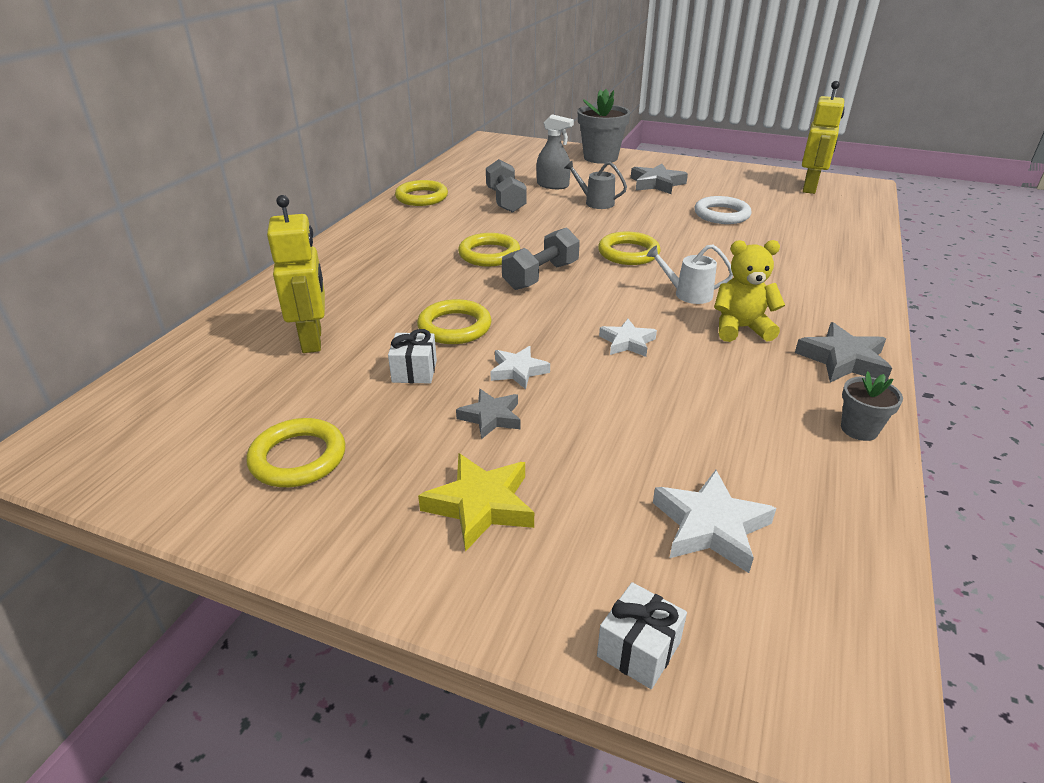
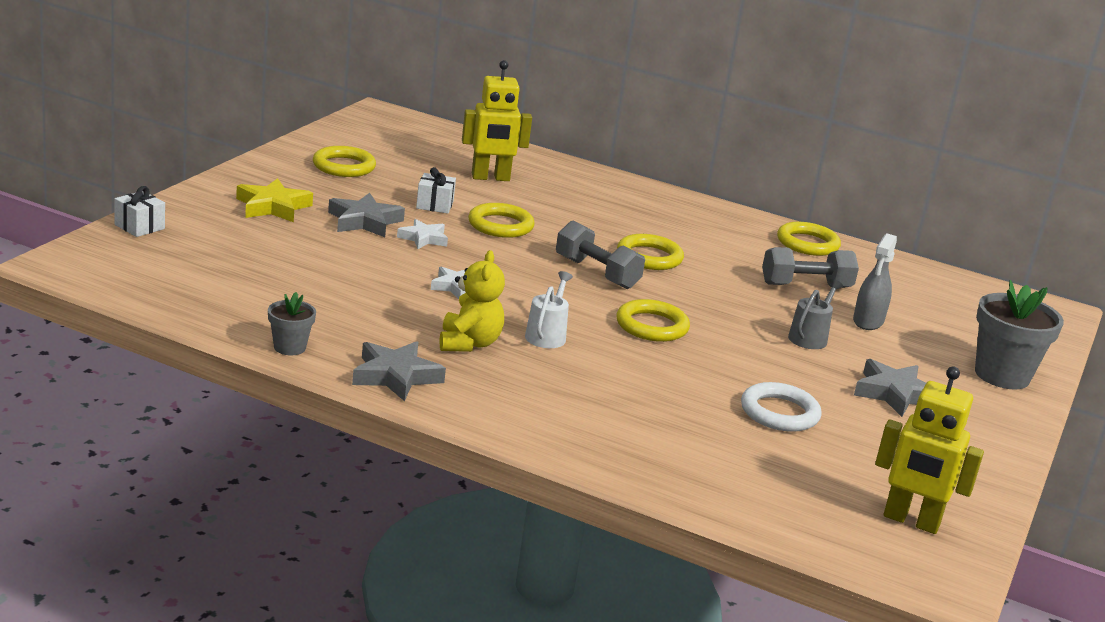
camera: 90 degrees right, 10 degrees down
grey star [456,389,521,439] -> grey star [328,193,405,237], size x1.50
white star [653,470,776,573] -> none

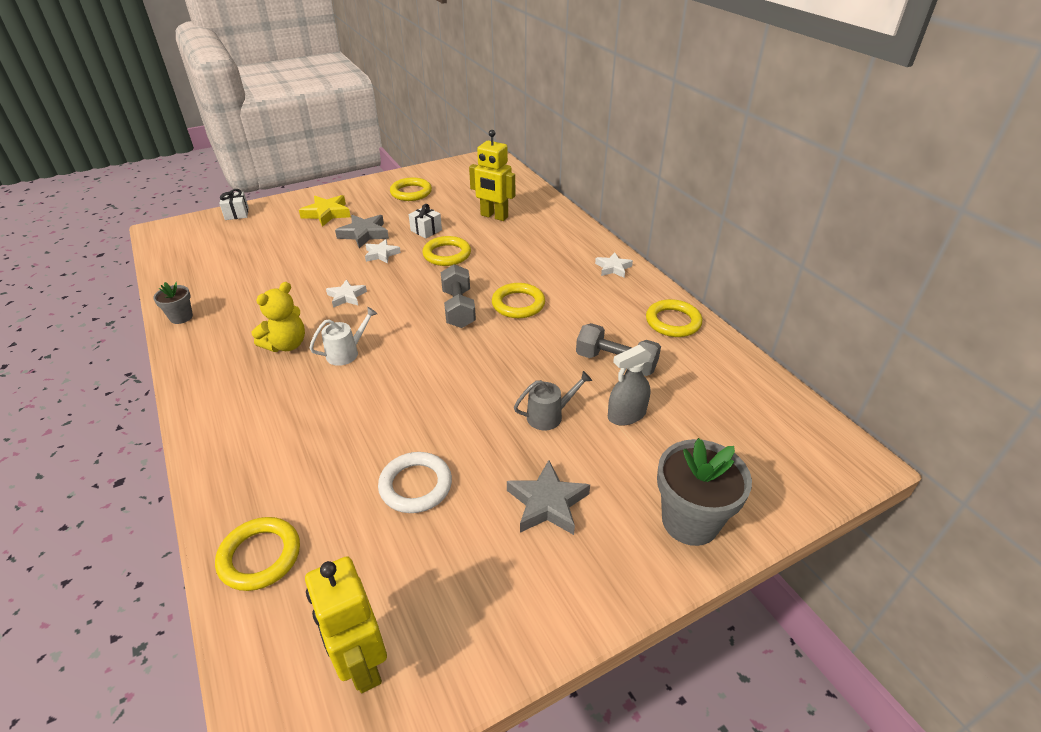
camera: 40 degrees right, 15 degrees up
grey star [352,341,446,401] -> none
yellow ring [616,299,690,342] -> yellow ring moved to [215,517,300,591]
none -> white star [595,252,633,278]

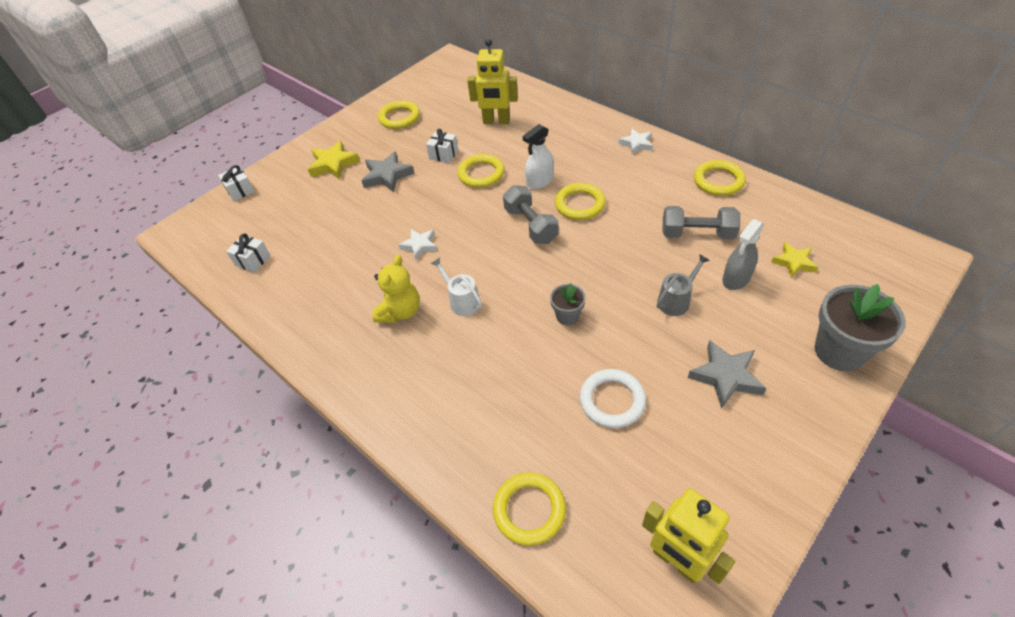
camera: 15 degrees left, 10 degrees up
grey flower pot [153,282,193,324] -> grey flower pot moved to [550,283,586,326]
white watering can [309,307,377,366] -> white watering can turned 75 degrees counterclockwise [431,257,482,316]
white star [365,239,401,264] -> none
none -> white gift [226,233,271,273]
none -> white spray bottle [523,124,554,189]
none -> yellow star [771,242,818,278]

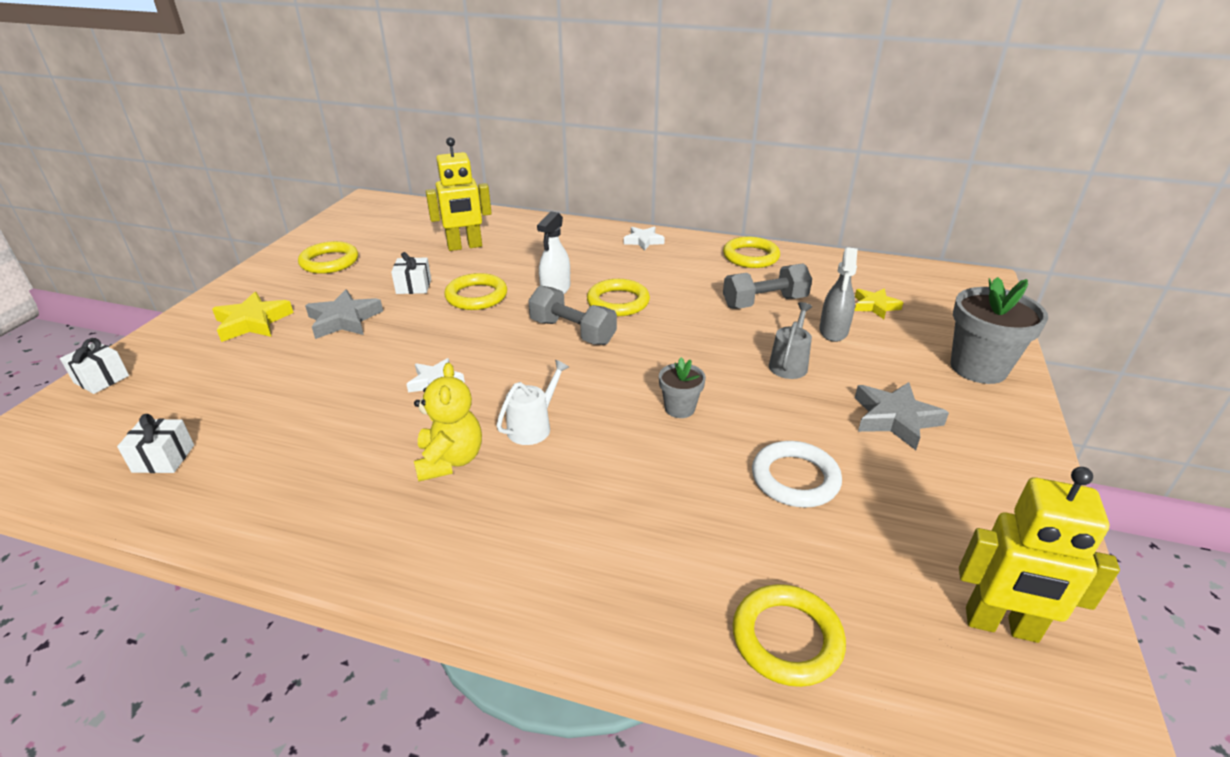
camera: 30 degrees left, 15 degrees down
white watering can [431,257,482,316] -> white watering can turned 105 degrees clockwise [496,360,569,445]

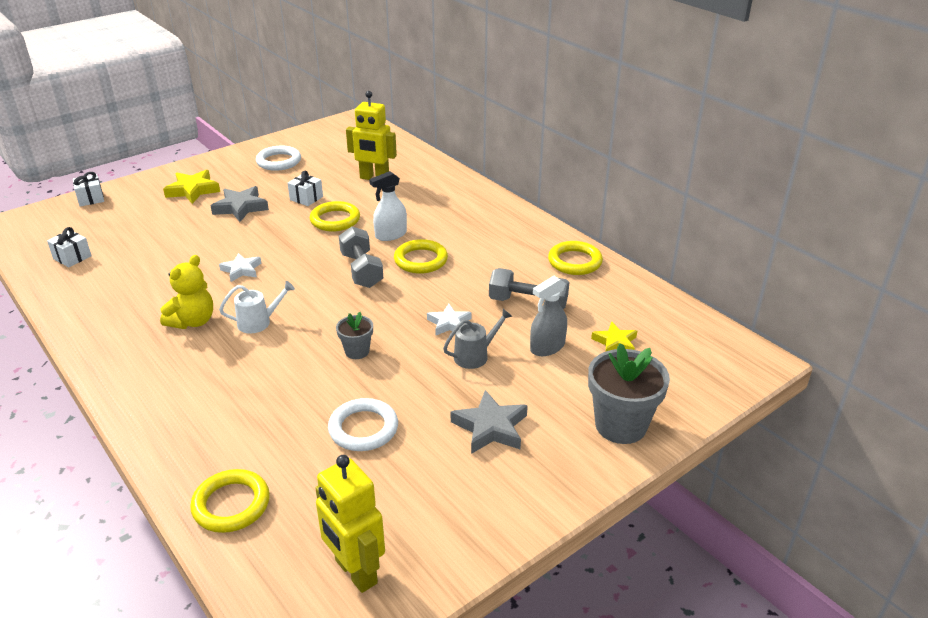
camera: 35 degrees right, 0 degrees up
yellow ring [298,241,358,274] -> white ring [256,146,301,171]
white star [624,227,665,251] -> white star moved to [427,304,471,335]

